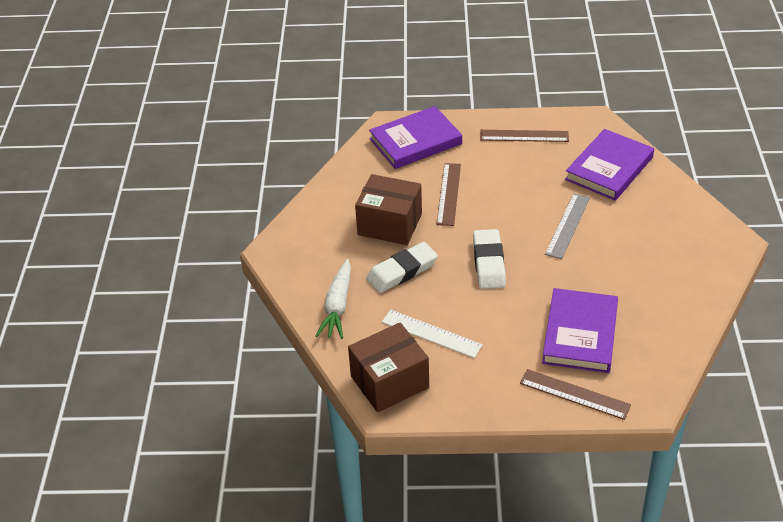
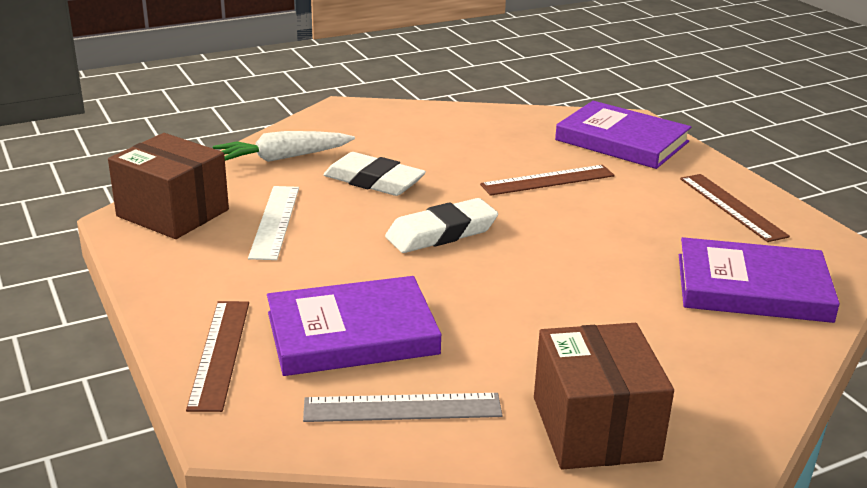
camera: 60 degrees right, 15 degrees down
brown box [355,174,422,245] -> brown box moved to [534,323,674,470]
grey ruler [545,193,590,259] -> grey ruler moved to [303,393,502,422]

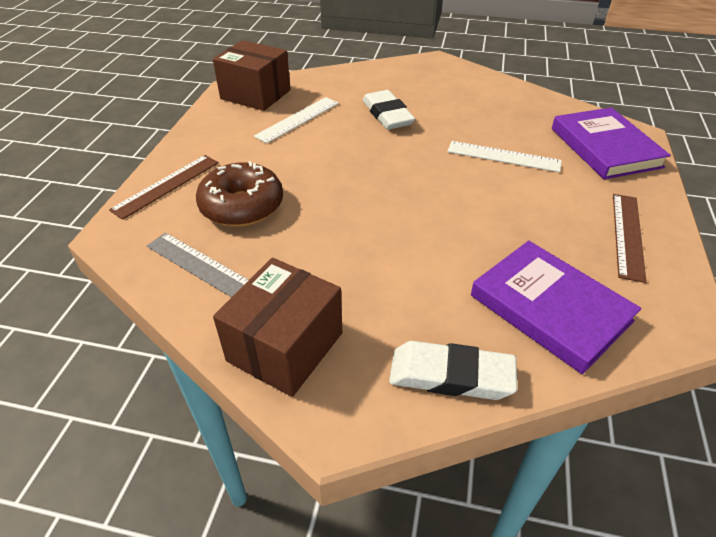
camera: 40 degrees right, 15 degrees up
brown box [108,133,229,239] -> brown box turned 45 degrees counterclockwise [213,40,291,111]
white carrot [213,131,355,162] -> none
purple book [267,276,441,376] -> brown donut [196,161,283,227]
white eraser [385,198,498,253] -> white eraser moved to [389,341,517,400]
brown ruler [480,165,615,196] -> white ruler [447,141,562,172]

